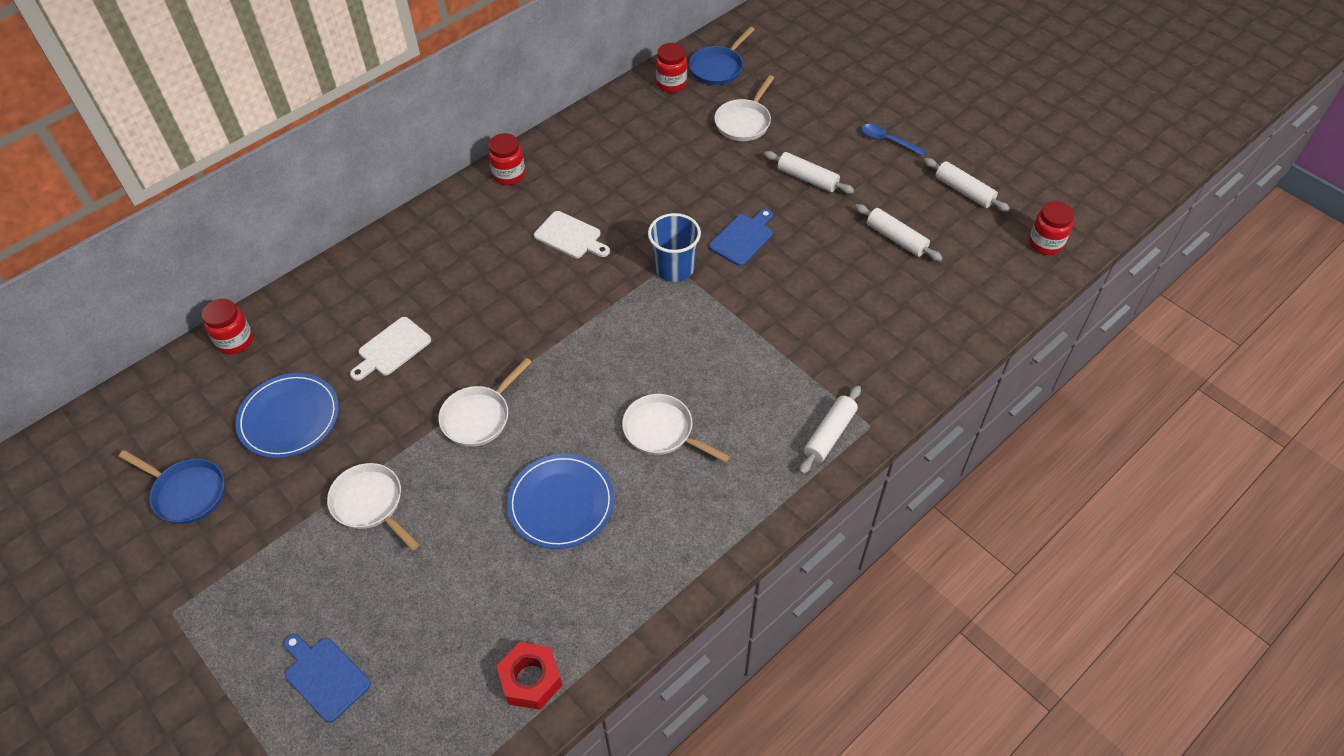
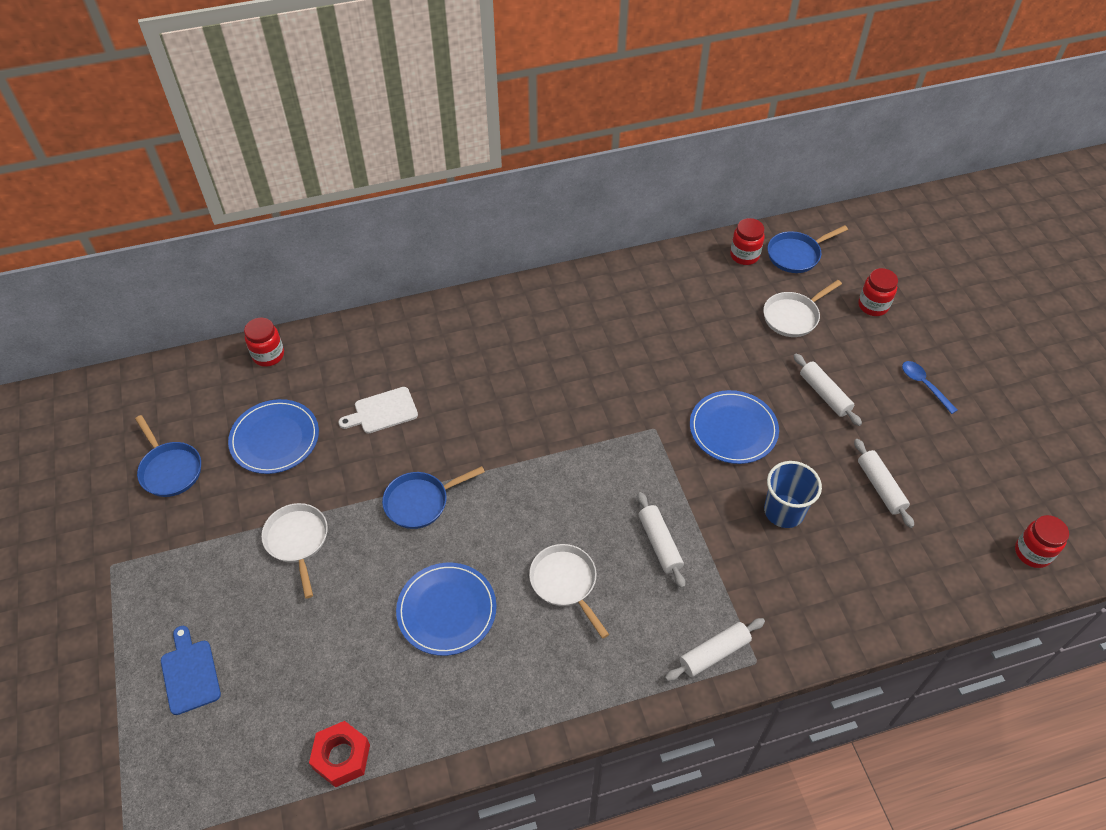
camera: 25 degrees right, 0 degrees up
white pan [438,358,531,447] -> blue pan [382,466,485,529]
red jar [488,133,525,185] -> red jar moved to [858,268,898,316]
white cutting board [534,211,610,258] -> none
blue cup [648,213,701,282] -> blue cup moved to [764,461,822,528]
blue cutting board [709,209,773,266] -> blue plate [690,390,779,464]
white rolling pin [924,158,1010,212] -> white rolling pin moved to [637,492,686,589]

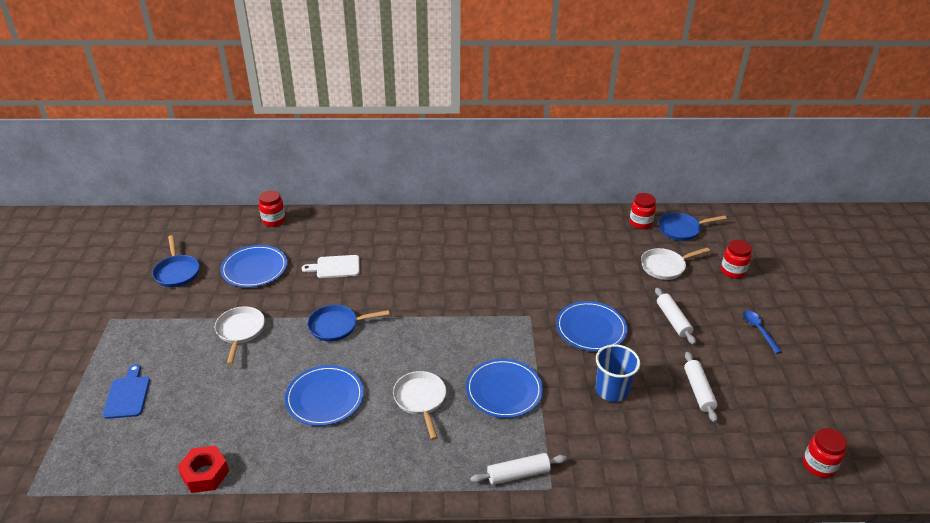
camera: 15 degrees right, 15 degrees down
white rolling pin [637,492,686,589] -> blue plate [466,359,543,418]

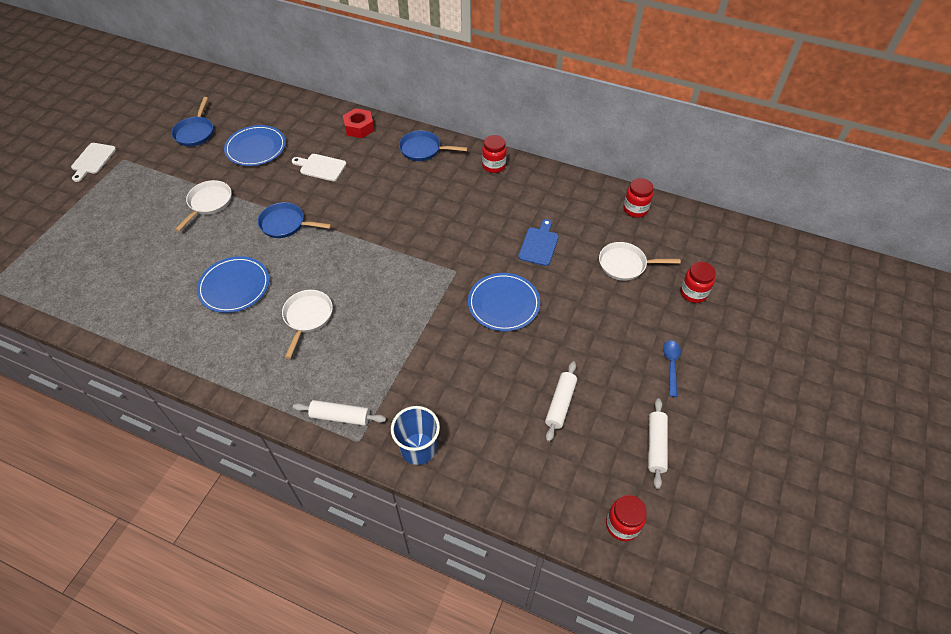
camera: 25 degrees right, 15 degrees up
blue cutting board [103,364,150,419] -> blue cutting board moved to [518,219,559,266]
red nut [177,446,229,493] -> red nut moved to [343,108,374,138]
red jar [259,190,285,227] -> red jar moved to [482,135,507,173]
blue plate [466,359,543,418] -> none
blue cup [596,344,640,402] -> blue cup moved to [391,406,440,465]
white rolling pin [655,288,696,345] -> white rolling pin moved to [648,398,668,489]
blue pan [658,212,727,241] -> blue pan moved to [399,130,468,161]
none -> white cutting board [71,143,116,182]

